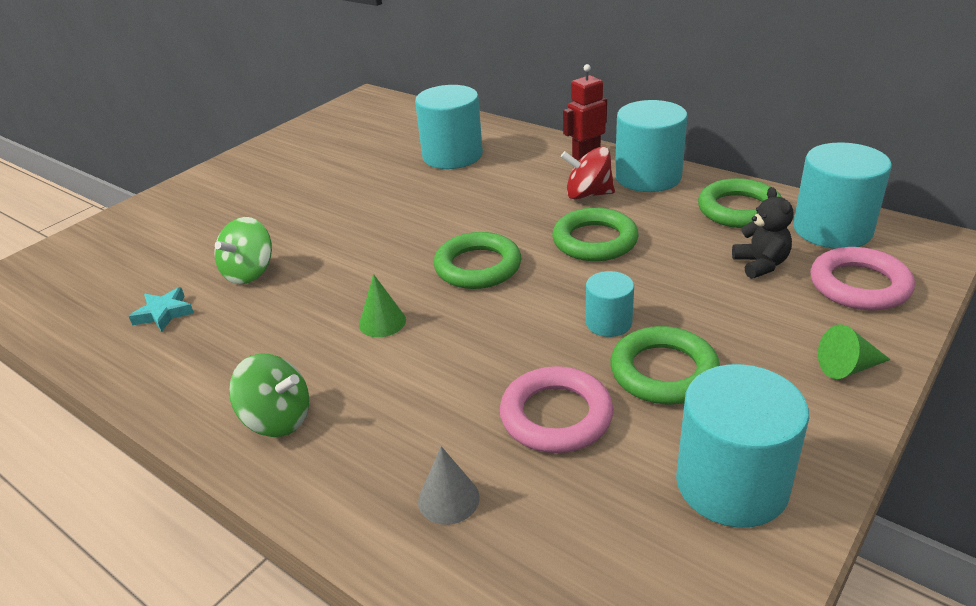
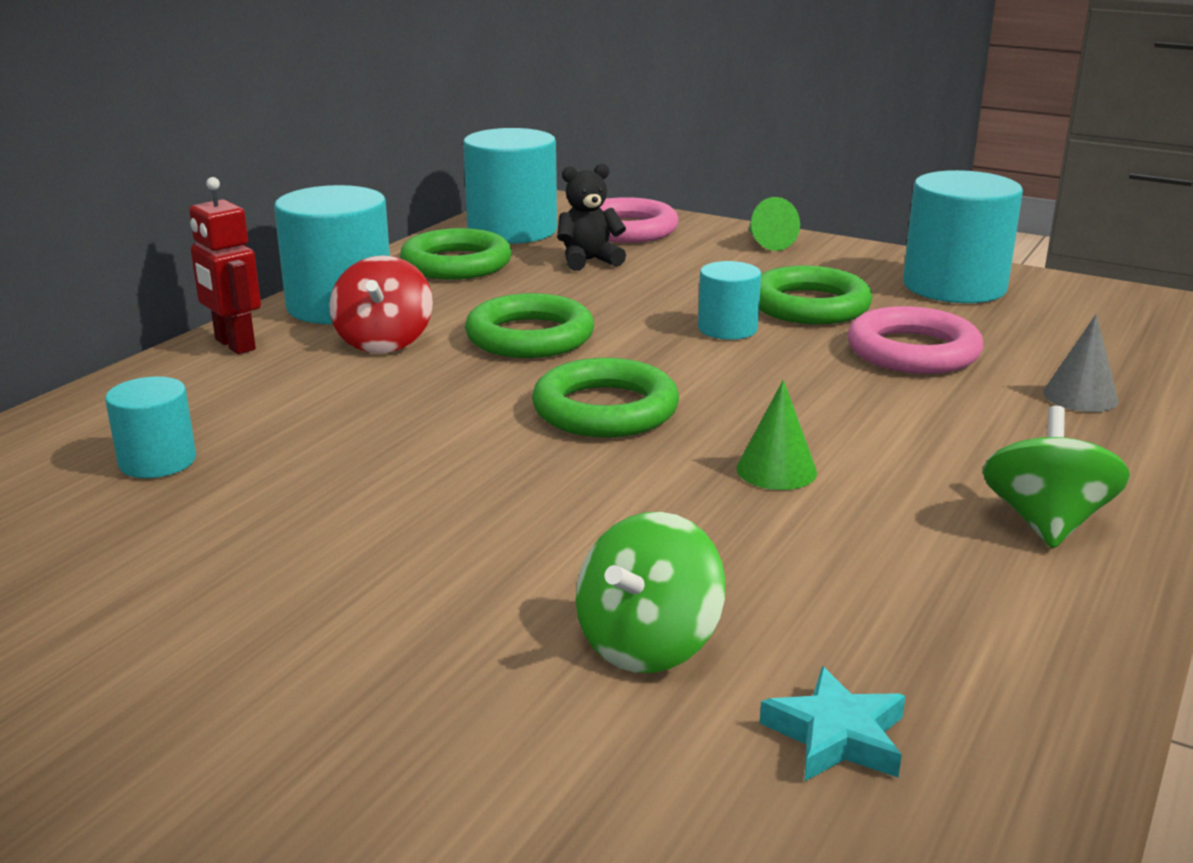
camera: 100 degrees left, 10 degrees down
green spinning top [214,217,272,285] -> green spinning top turned 105 degrees clockwise [576,512,726,673]
turquoise cylinder [415,85,483,169] -> turquoise cylinder [105,376,196,478], size x0.54

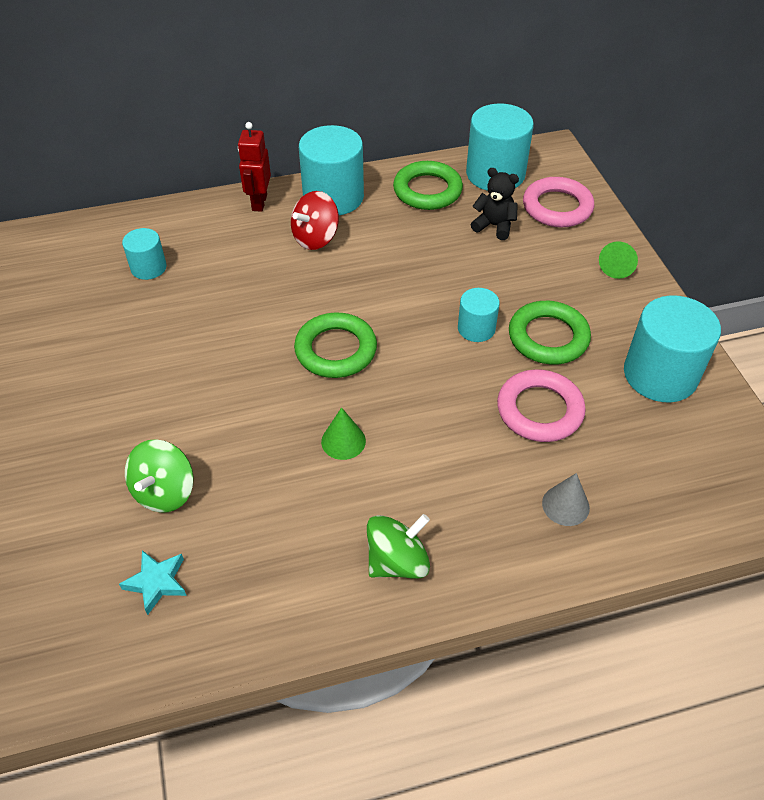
camera: 45 degrees right, 25 degrees up
green ring [465,293,594,358] -> none
green spinning top [576,512,726,673] -> green spinning top turned 60 degrees counterclockwise [125,439,194,513]

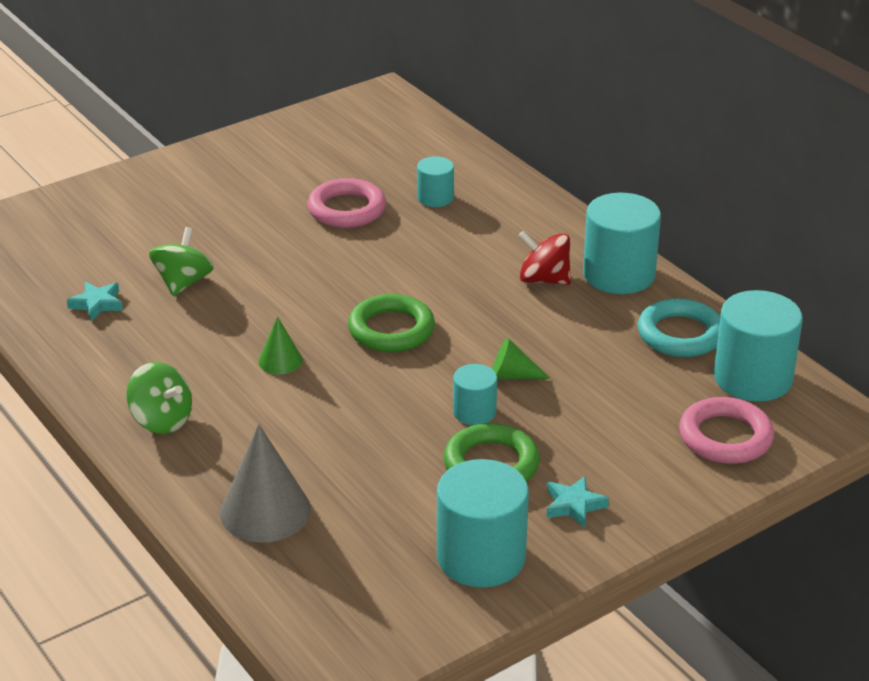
camera: 70 degrees right, 15 degrees down
green spinning top [125,439,194,513] -> green spinning top turned 105 degrees clockwise [149,227,214,296]
red robot [238,122,271,212] -> none
green ring [393,161,463,210] -> turquoise ring [638,298,720,357]
black teddy bear [471,168,519,240] -> none
pink ring [497,369,586,442] -> pink ring moved to [307,178,386,228]
grey cone [542,473,590,526] -> grey cone [220,424,311,543], size x1.84
green cone [599,241,638,279] -> green cone moved to [492,338,551,380]
none -> turquoise star [546,476,609,528]

